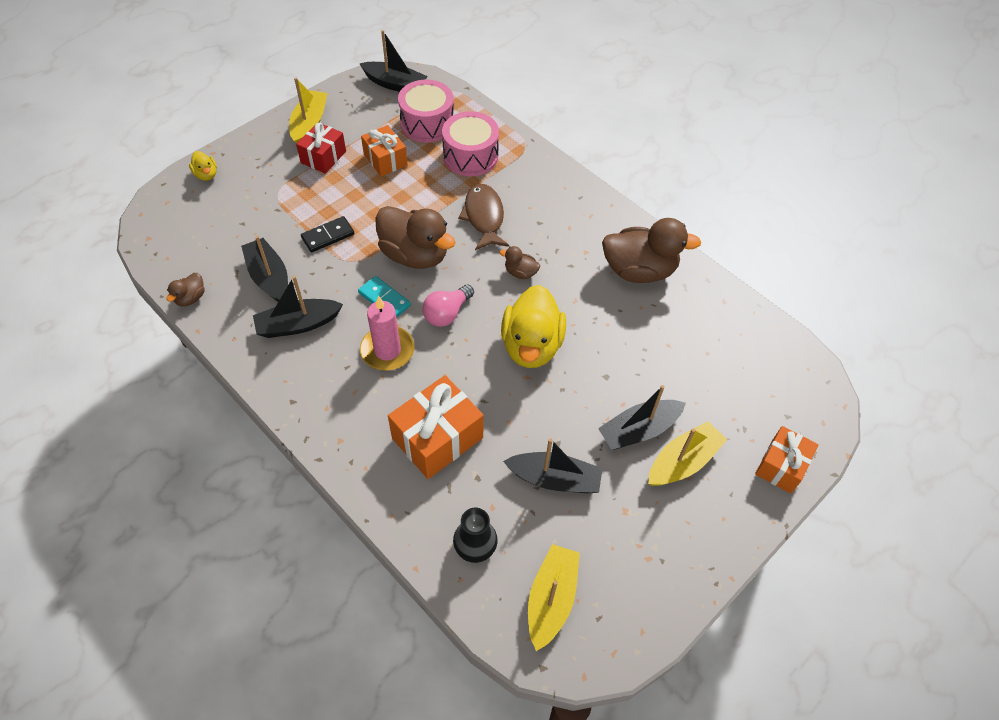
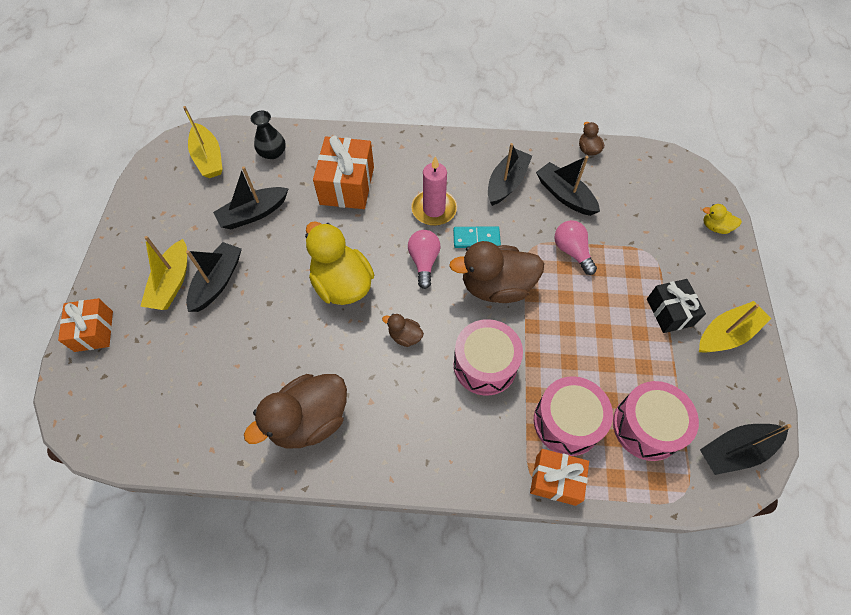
camera: 140 degrees right, 5 degrees up
black boat [241,236,288,302] -> black boat turned 150 degrees counterclockwise [536,156,600,216]
yellow boat [289,78,328,144] -> yellow boat turned 90 degrees counterclockwise [699,301,771,352]
red gift [296,122,346,174] -> black gift [647,279,706,333]
black domino [301,216,354,252] -> pink light bulb [554,220,597,275]
orange gift [361,125,408,177] -> orange gift moved to [530,449,589,506]
brown fish [458,184,509,250] -> pink drum [453,319,523,396]
brown duck [500,246,540,279] -> brown duck turned 135 degrees counterclockwise [382,314,424,347]

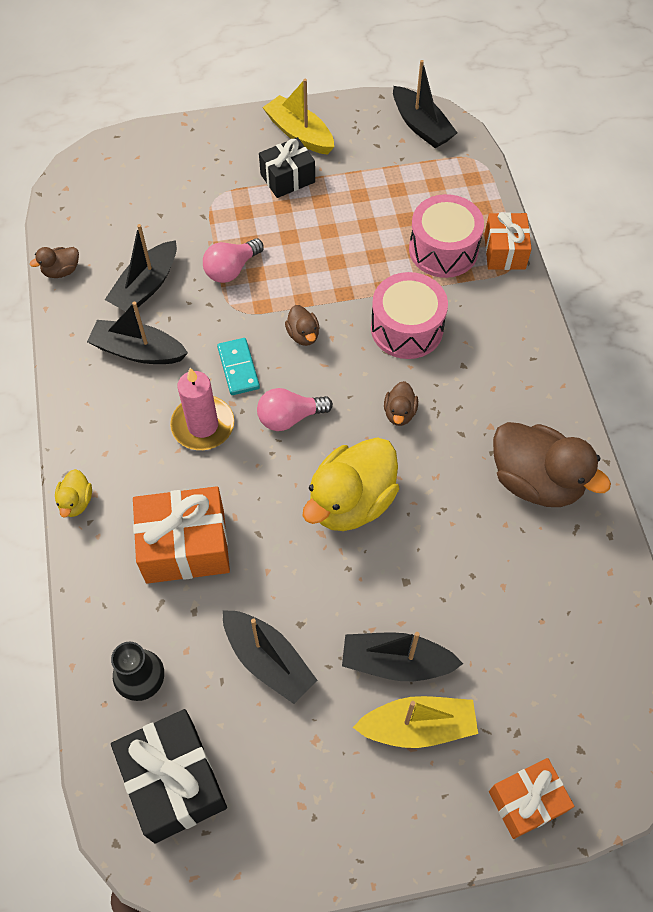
camera: 105 degrees left, 0 degrees up
yellow boat [183,106,222,178] -> black gift [111,709,227,843]
brown duck [449,241,544,303] -> brown duck [285,305,319,346], size x0.45
pink drum [613,381,699,461] -> none
yellow duck [703,204,742,234] -> yellow duck moved to [55,469,92,518]

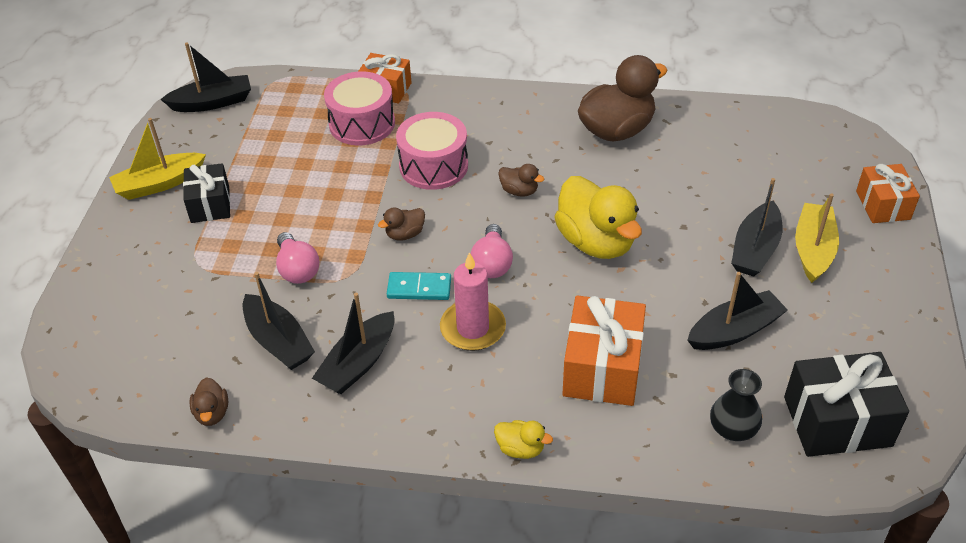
camera: 70 degrees left, 15 degrees down
brown duck [285,305,319,346] -> brown duck turned 150 degrees clockwise [378,208,425,241]

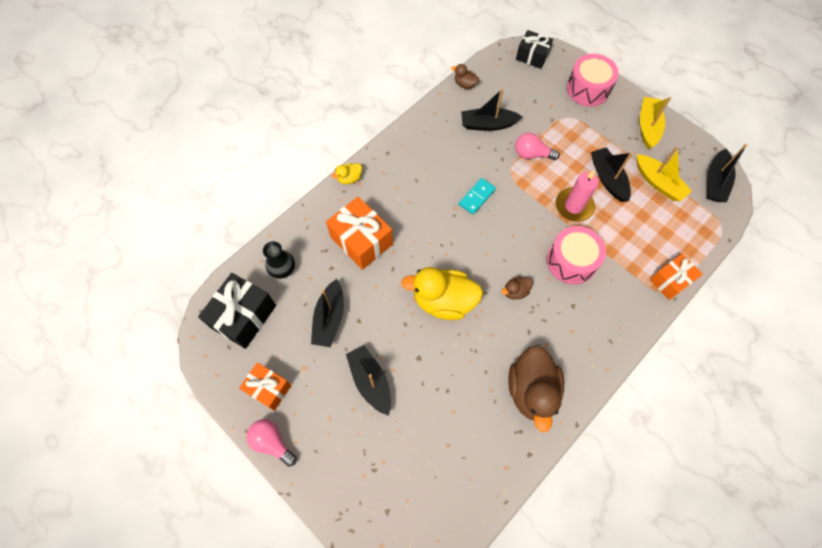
camera: 125 degrees right, 20 degrees up
black gift [183,163,230,223] -> black gift moved to [516,30,553,69]
black boat [312,293,395,394] -> black boat moved to [591,147,632,202]
pink drum [324,71,395,145] -> pink drum moved to [567,54,619,107]
brown duck [378,208,425,241] -> none
pink candle [440,252,506,351] -> pink candle moved to [556,170,599,222]
pink light bulb [471,224,513,278] -> pink light bulb moved to [246,419,297,467]
yellow boat [795,193,839,283] -> yellow boat moved to [637,146,692,201]
orange gift [856,164,920,223] -> orange gift moved to [239,362,291,411]

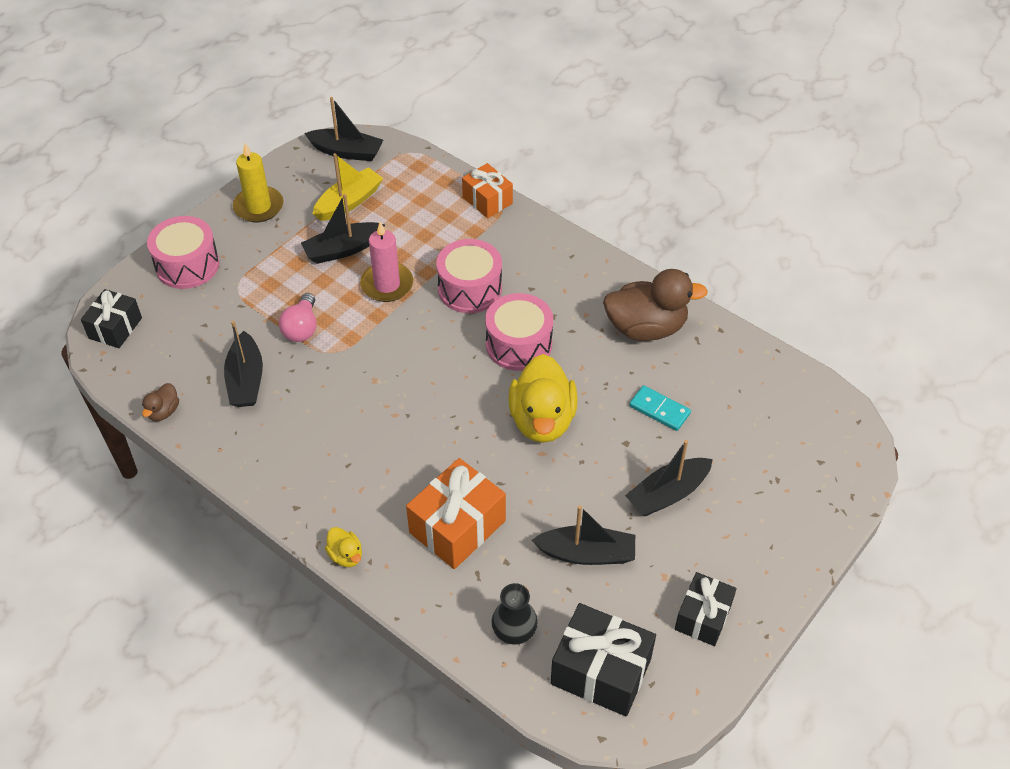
camera: 95 degrees left, 15 degrees down
orange gift [239,362,291,411] -> black gift [675,572,737,646]
pink light bulb [246,419,297,467] -> none
turquoise domino [459,178,496,214] -> turquoise domino moved to [629,385,691,431]
brown duck [501,276,533,300] -> pink drum [485,293,553,371]
yellow boat [640,97,671,149] -> yellow candle [233,143,283,222]

